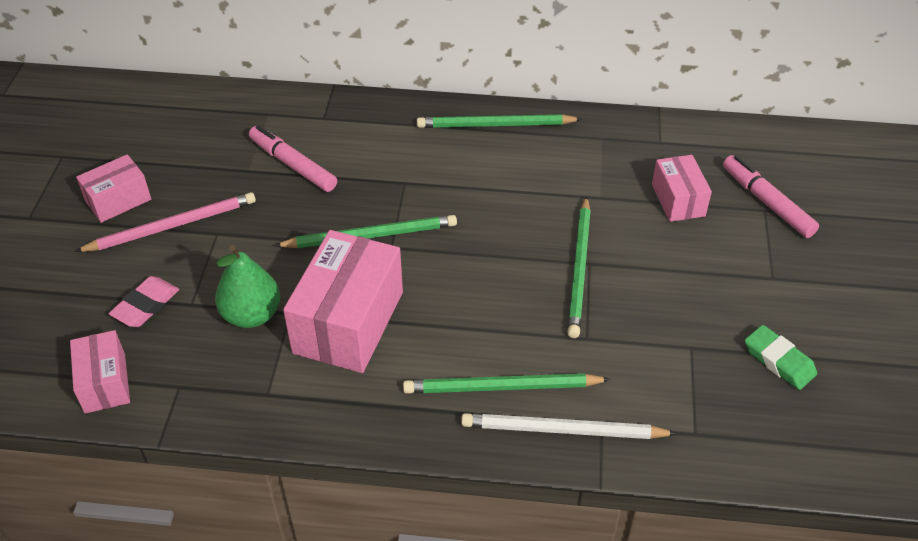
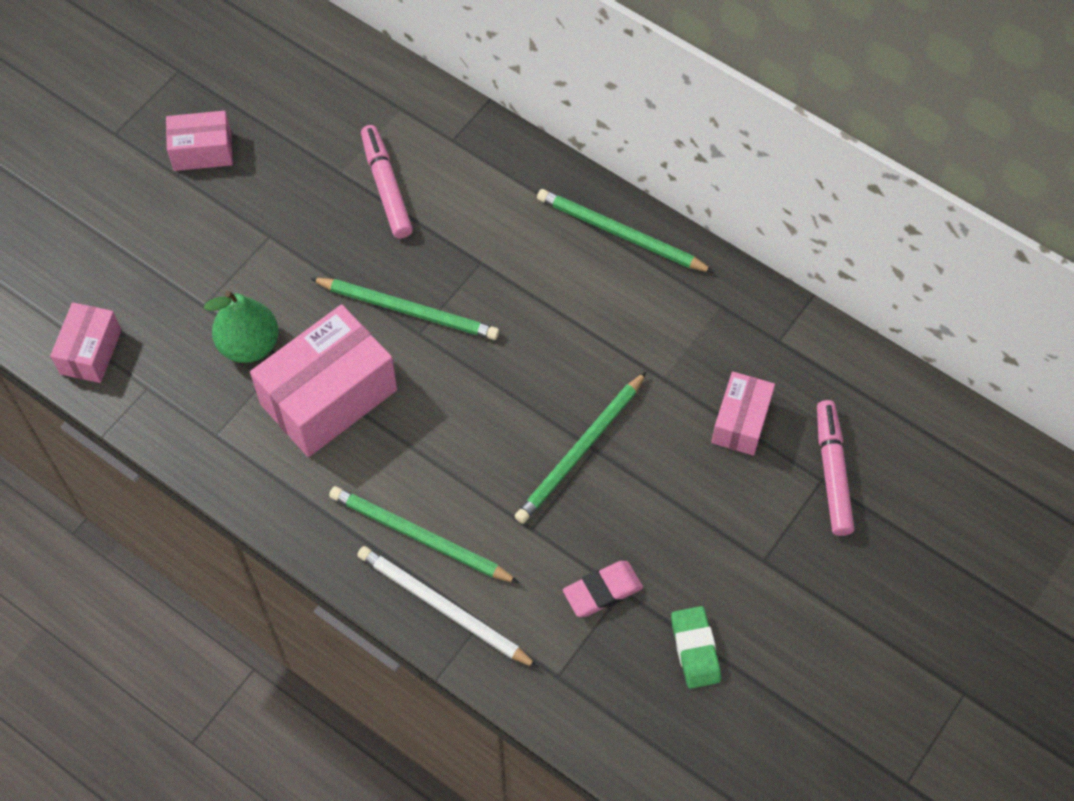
camera: 30 degrees right, 15 degrees up
pink pencil [75,192,256,252] -> none
pink eraser [109,276,179,327] -> pink eraser moved to [563,561,643,617]

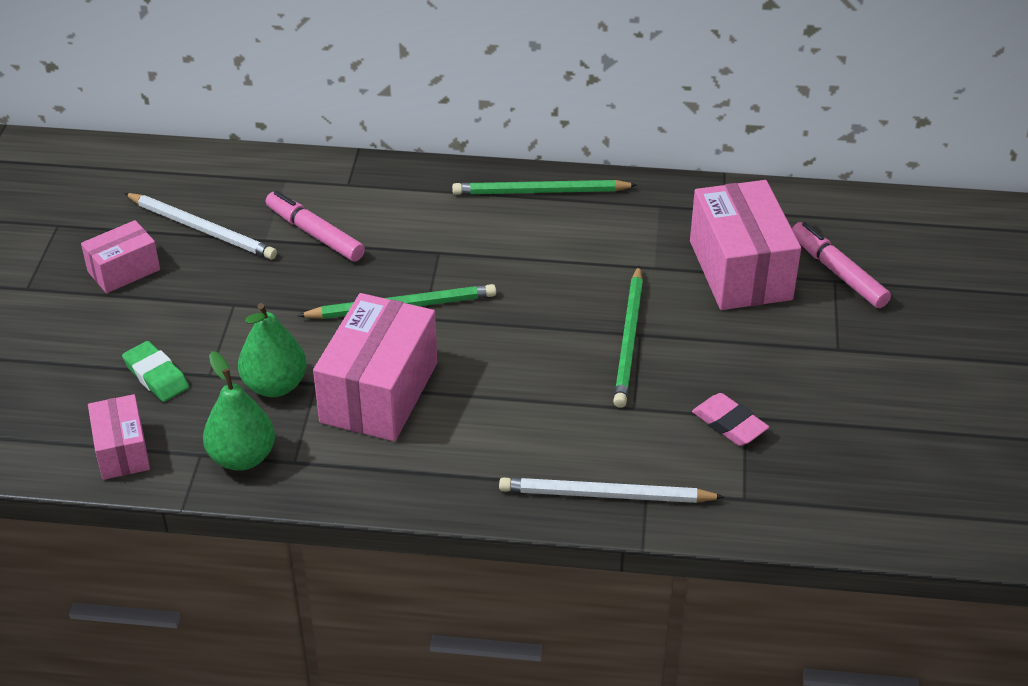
camera: 30 degrees left, 20 degrees down
green pencil [329,486,519,583] -> none
pink eraser [563,561,643,617] -> pink eraser turned 75 degrees counterclockwise [692,393,769,446]
green eraser [671,606,721,689] -> green eraser moved to [122,341,189,402]
pink box [711,371,775,456] -> pink box [690,180,801,310], size x1.80
none -> white pencil [124,193,277,260]
none -> green pear [203,351,275,471]

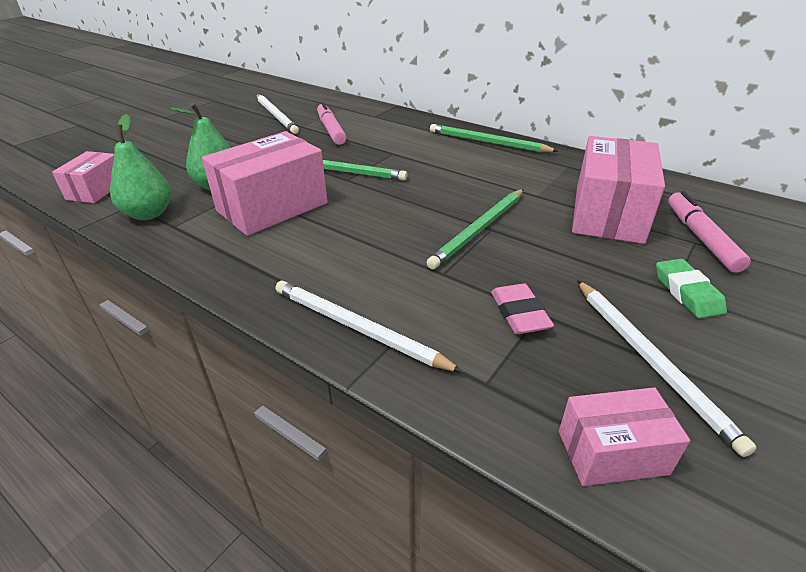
camera: 30 degrees right, 5 degrees down
pink box [81,220,160,293] -> pink box moved to [559,387,690,486]
green eraser [122,341,189,402] -> green eraser moved to [656,259,727,318]
none -> white pencil [577,280,757,457]

